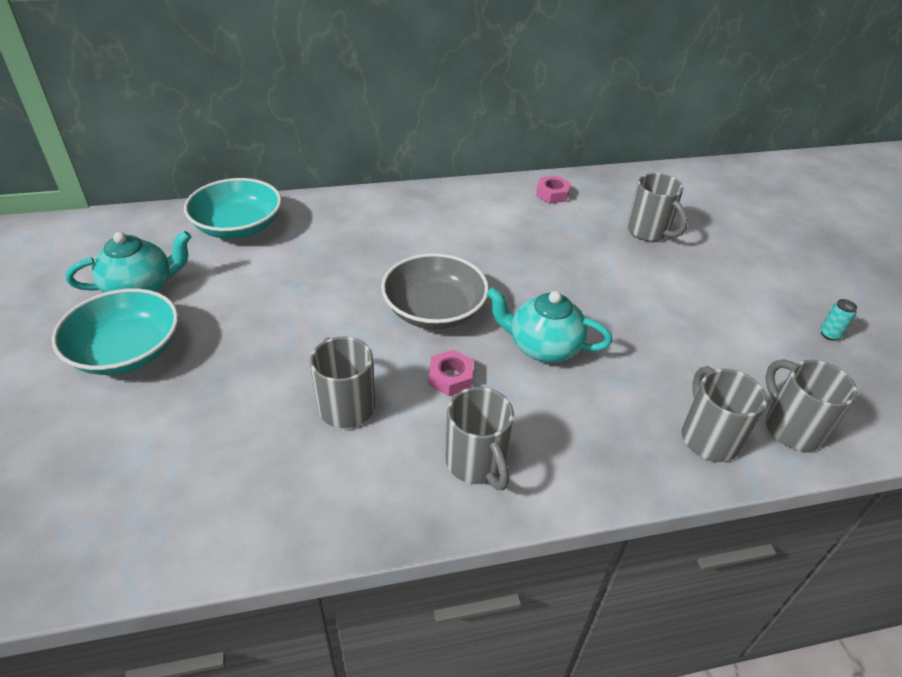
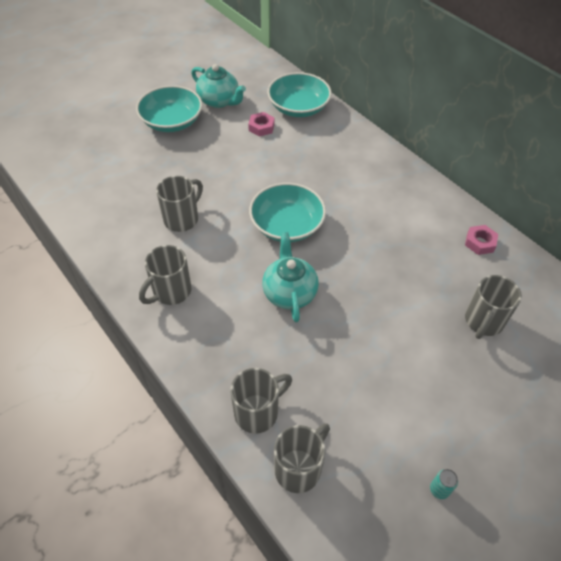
camera: 65 degrees right, 10 degrees up
grey bowl [381,253,489,329] -> turquoise bowl [249,183,326,242]
pink nut [429,350,474,396] -> pink nut moved to [248,112,275,137]

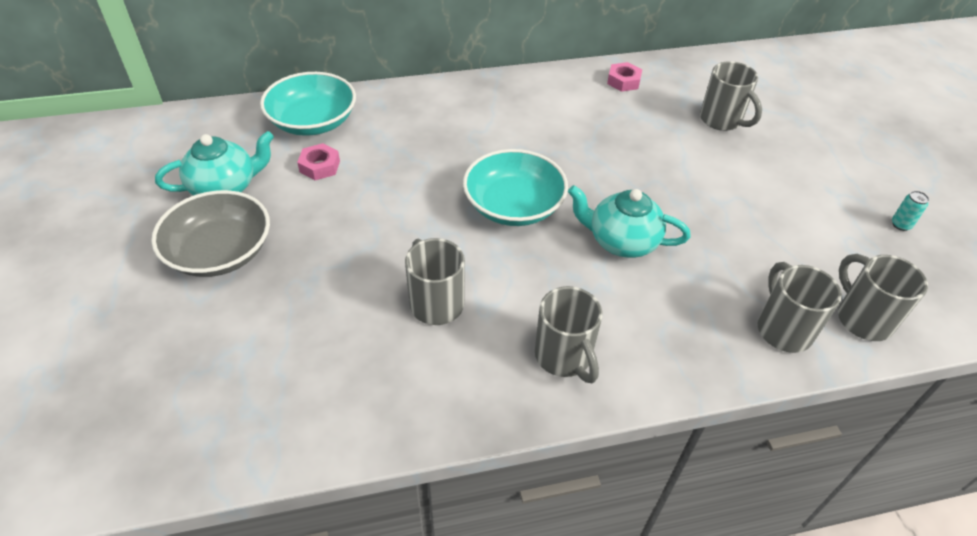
camera: 65 degrees left, 5 degrees down
turquoise bowl [136,85,202,132] -> grey bowl [151,190,270,277]

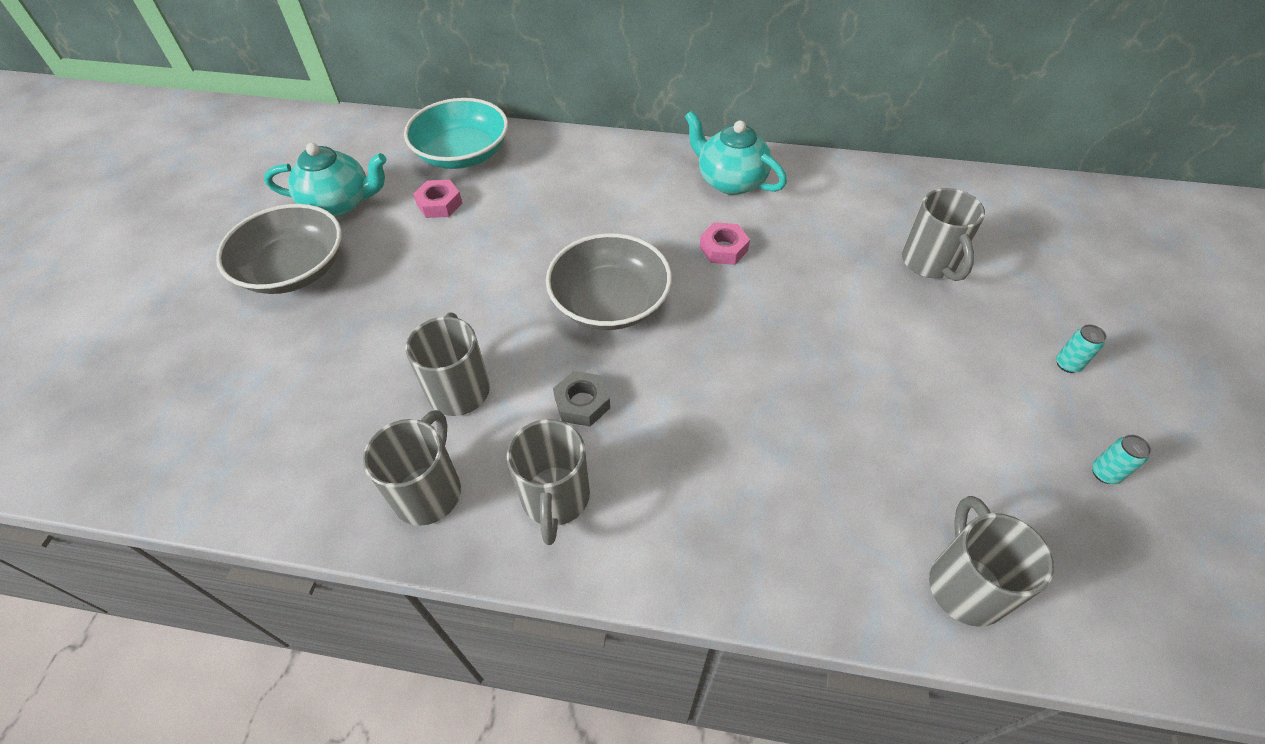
camera: 25 degrees right, 5 degrees up
turquoise bowl [463,149,568,226] -> grey bowl [546,233,672,330]
turquoise teapot [568,185,691,258] -> turquoise teapot moved to [685,111,787,195]
pink nut [607,62,642,92] -> pink nut moved to [700,222,750,265]
grey mug [757,262,842,353] -> grey mug moved to [363,410,461,526]
none -> grey nut [553,371,610,427]
none -> turquoise can [1056,324,1107,373]

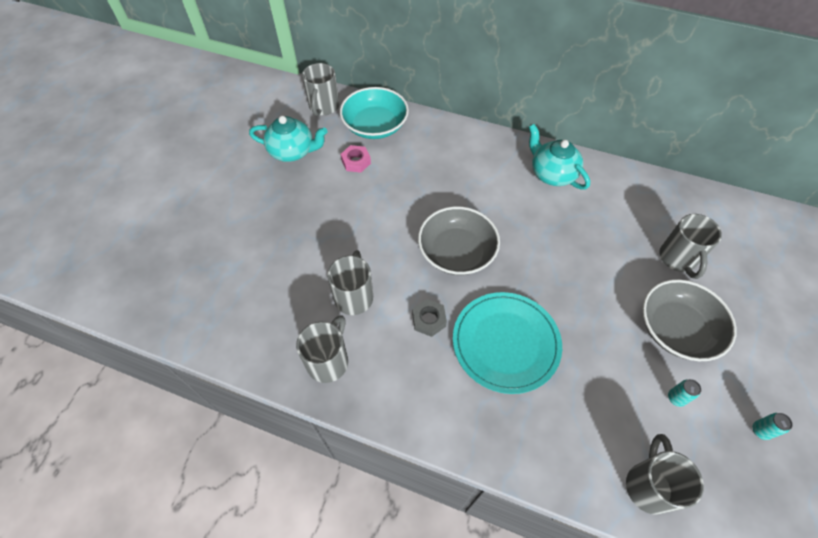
camera: 10 degrees right, 5 degrees up
grey bowl [216,204,342,294] -> grey bowl moved to [643,279,737,361]
grey mug [507,419,590,545] -> grey mug moved to [302,63,339,116]
pink nut [700,222,750,265] -> none
turquoise can [1056,324,1107,373] -> turquoise can moved to [668,379,701,407]
none -> turquoise plate [453,292,562,394]

